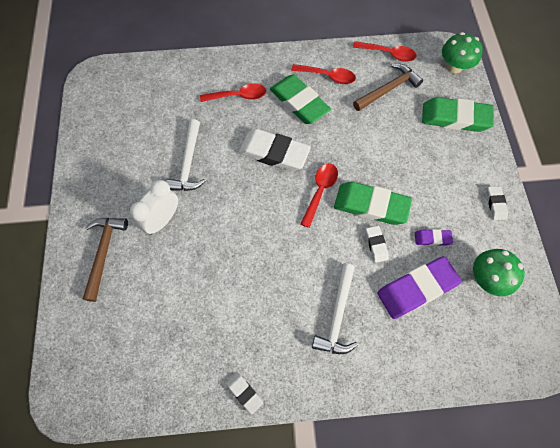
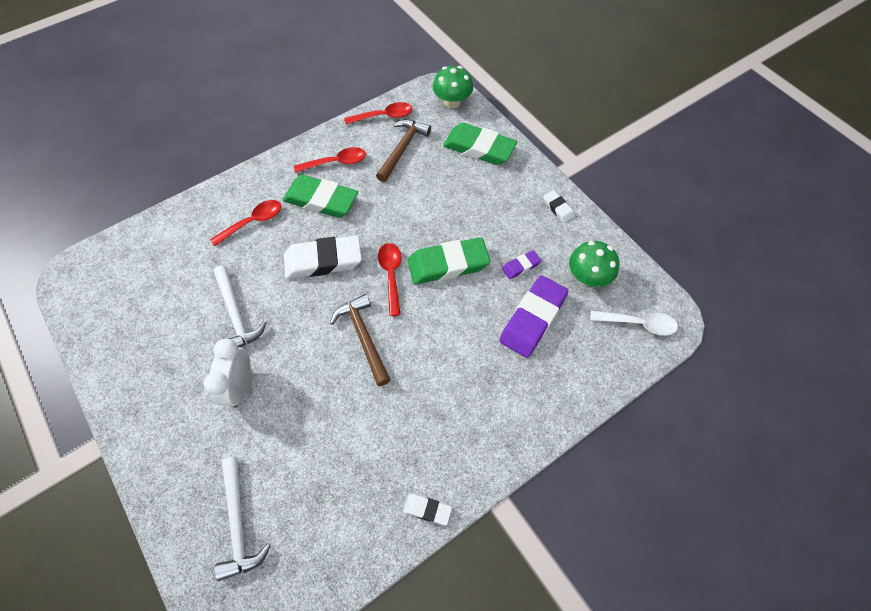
camera: 30 degrees left, 5 degrees down
brown hammer [83,218,128,302] -> brown hammer moved to [330,294,391,386]
white hammer [312,263,358,354] -> white hammer moved to [214,457,271,581]
white eraser [366,226,389,263] -> none
green eraser [422,97,494,132] -> green eraser turned 45 degrees clockwise [443,123,517,165]
none -> white spoon [590,311,678,336]

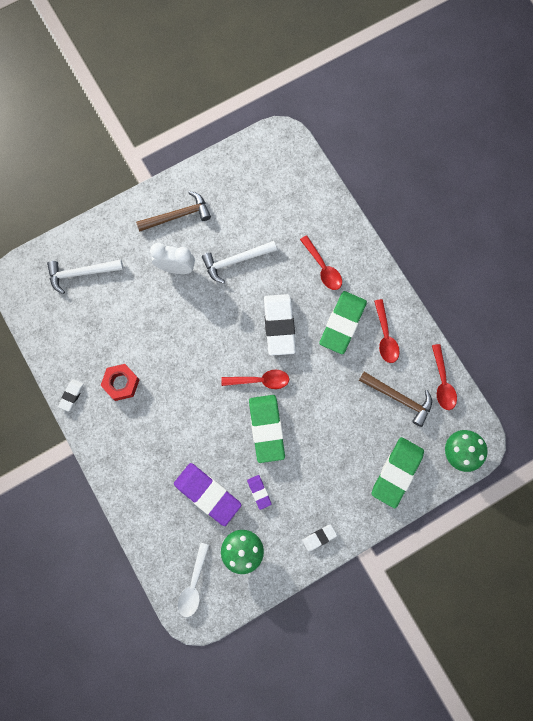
camera: 95 degrees right, 15 degrees up
brown hammer [330,294,391,386] -> brown hammer moved to [136,191,211,232]
none -> red nut [100,364,140,401]

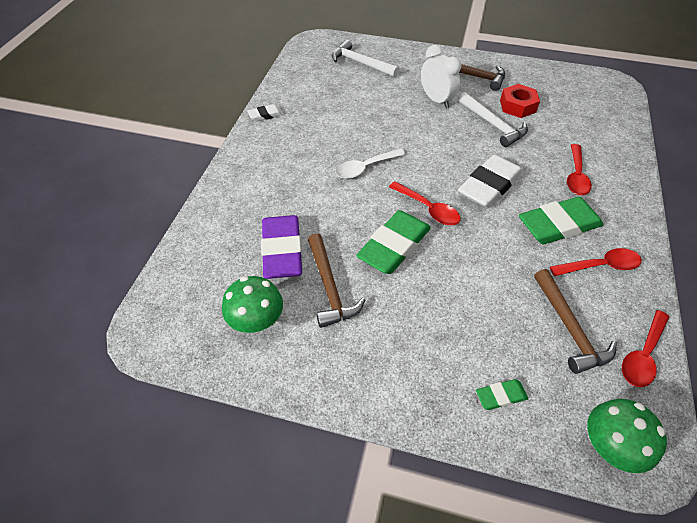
camera: 45 degrees right, 25 degrees down
red nut [100,364,140,401] -> red nut moved to [500,84,540,118]
white spoon [178,543,209,617] -> white spoon moved to [335,148,406,179]
white hammer [202,241,277,283] -> white hammer turned 150 degrees counterclockwise [458,92,528,147]
purple eraser [247,475,272,510] -> brown hammer [308,233,365,328]
white eraser [302,524,337,552] -> none
green eraser [372,437,424,508] -> green eraser [476,379,528,410], size x0.48
red spoon [374,299,400,363] -> red spoon turned 135 degrees counterclockwise [550,248,642,276]

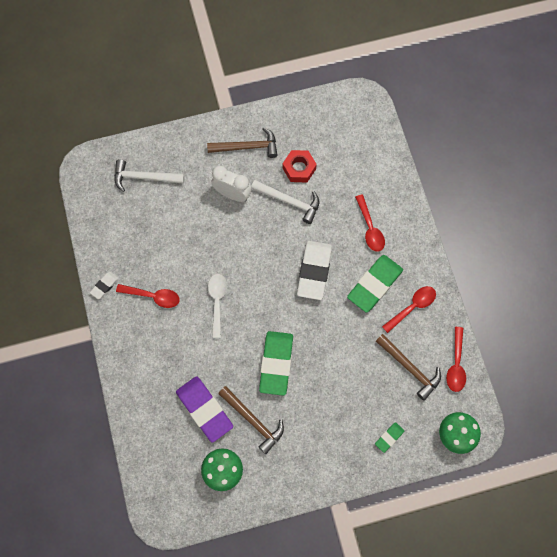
camera: 30 degrees left, 20 degrees up
white spoon [335,148,406,179] -> white spoon turned 150 degrees clockwise [208,274,227,338]
red spoon [389,181,461,225] -> red spoon moved to [116,284,180,308]

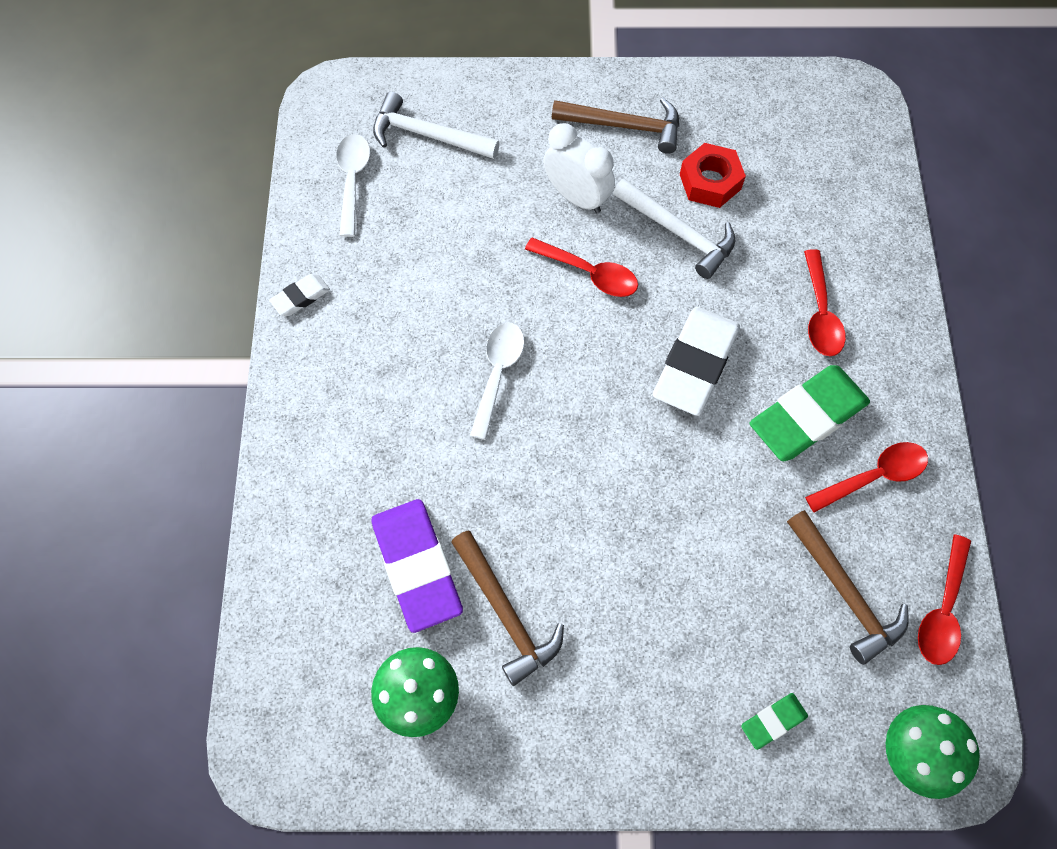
camera: 15 degrees right, 5 degrees down
red spoon [116,284,180,308] -> red spoon moved to [525,237,638,297]
green eraser [259,331,293,396] -> none
none -> white spoon [336,134,370,237]

